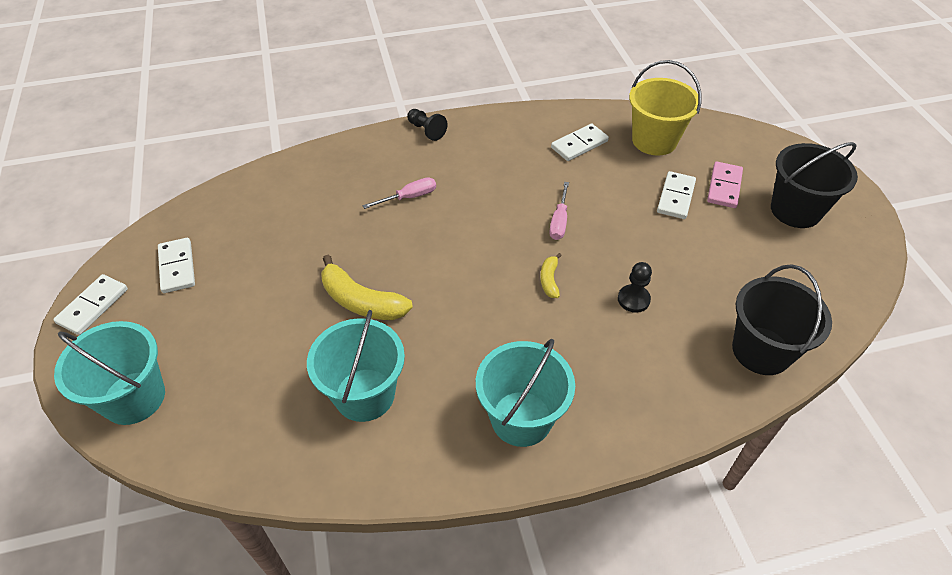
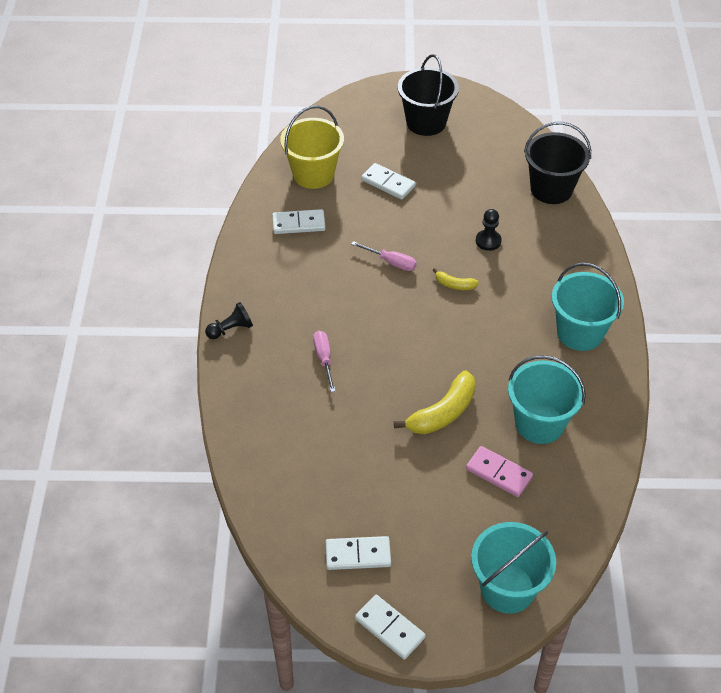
camera: 75 degrees left, 0 degrees up
white domino [551,124,609,161] -> white domino turned 75 degrees counterclockwise [272,209,326,234]
pink domino [707,162,743,208] -> pink domino moved to [466,446,533,497]

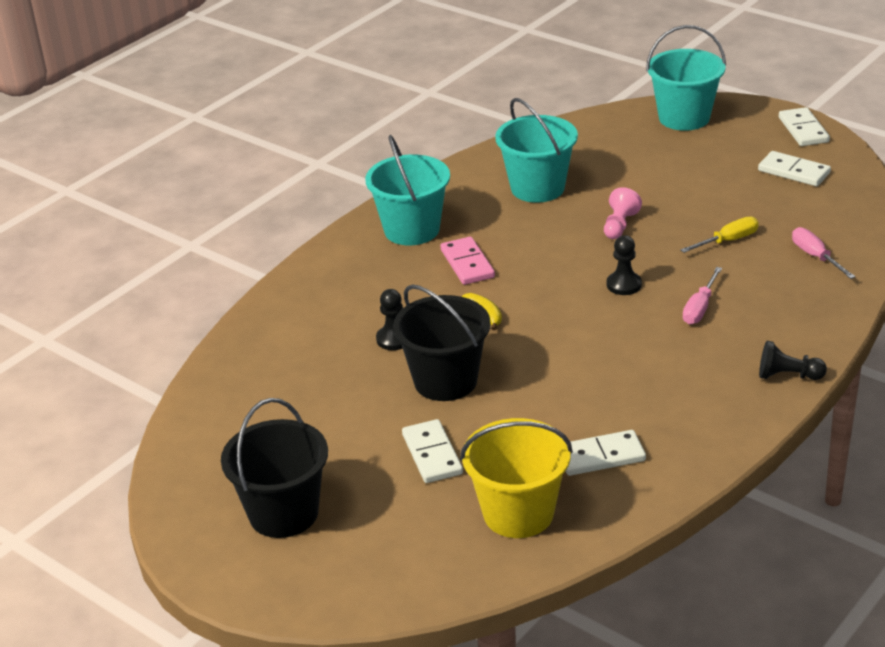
camera: 140 degrees left, 15 degrees down
white domino [272,209,326,234] -> white domino turned 45 degrees counterclockwise [566,430,646,476]
pink screwdriver [351,241,417,271] -> pink screwdriver moved to [792,227,855,279]
yellow banana [394,371,476,434] -> pink pawn [604,187,642,239]
pink domino [466,446,533,497] -> pink domino moved to [440,237,495,285]
black bucket [524,122,591,204] -> black bucket moved to [393,285,491,401]
none -> black pawn [607,235,642,295]
none -> yellow screwdriver [680,217,759,253]

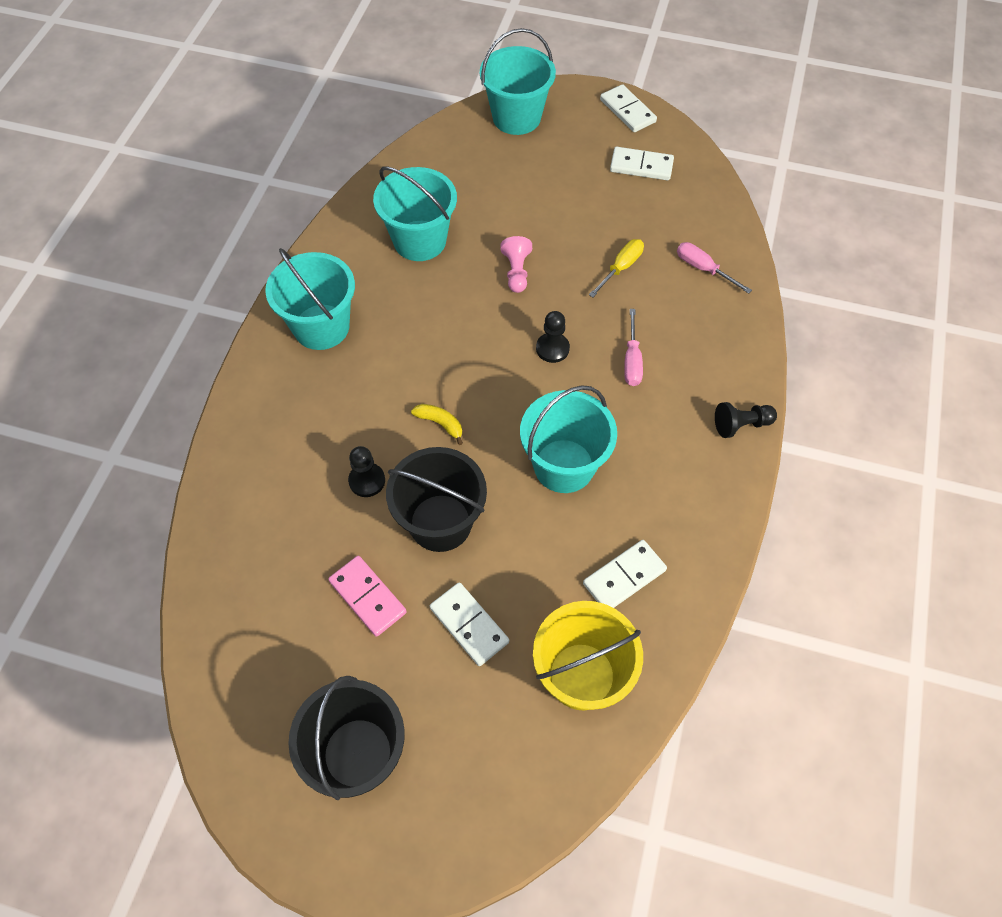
camera: 25 degrees left, 25 degrees up
pink domino [440,237,495,285] -> pink domino moved to [328,556,407,637]
none -> turquoise bucket [520,385,617,493]

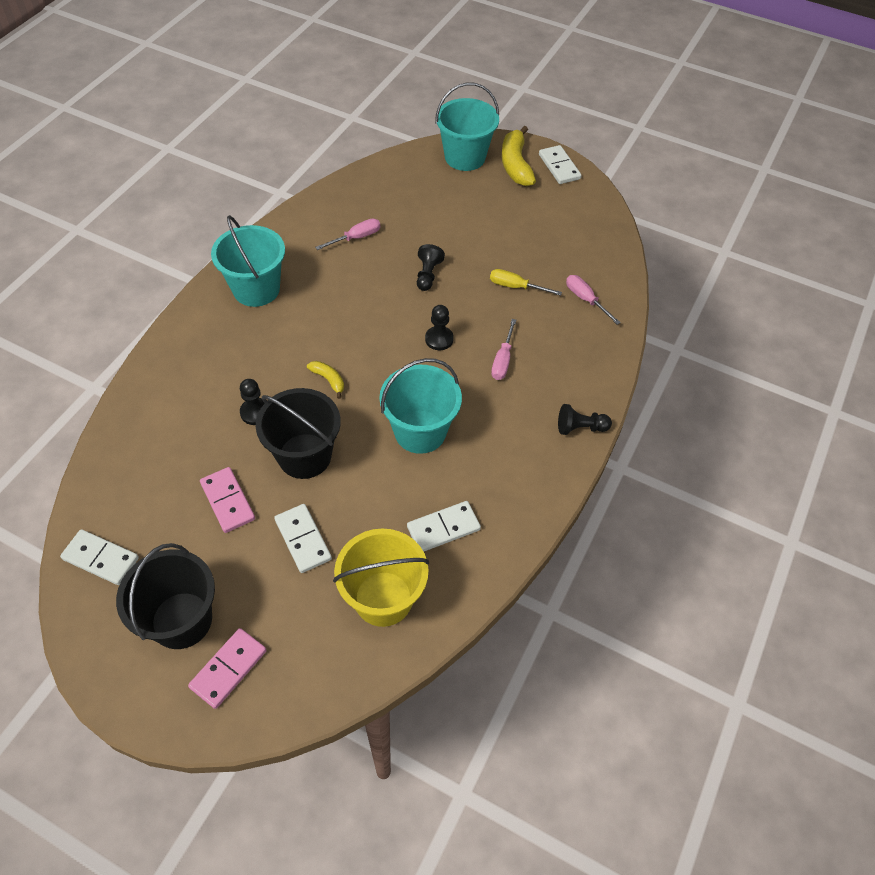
camera: 10 degrees right, 5 degrees down
turquoise bucket [373,166,457,261] -> pink screwdriver [315,218,380,250]
pink pawn [500,236,532,293] -> black pawn [417,244,445,291]
yellow screwdriver [589,239,644,297] -> yellow screwdriver turned 120 degrees counterclockwise [490,269,562,296]
white domino [610,147,674,180] -> white domino moved to [60,529,139,585]
none -> pink domino [188,628,267,709]
none -> yellow banana [502,126,536,186]

